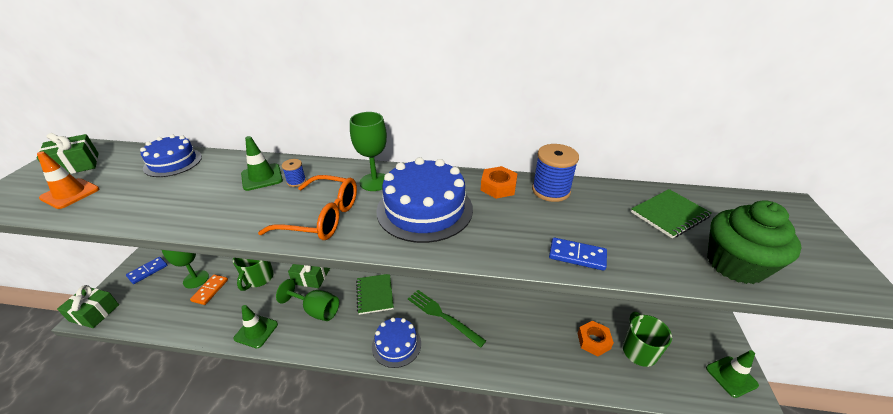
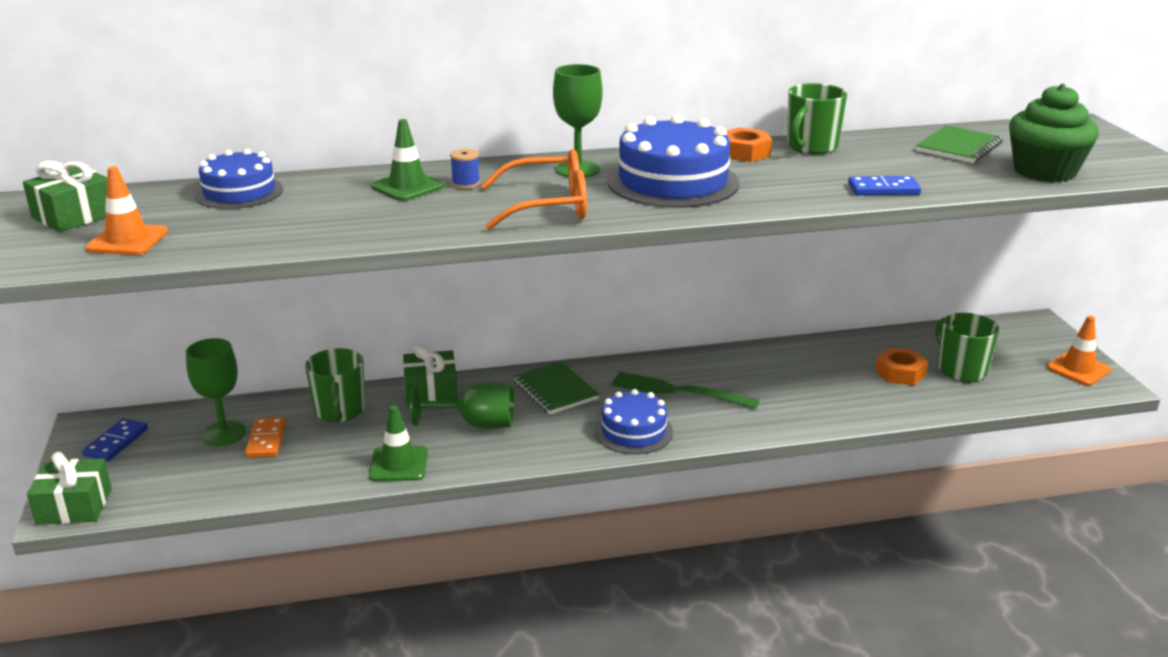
camera: 20 degrees left, 10 degrees down
blue spool [532,144,579,202] -> green mug [787,83,847,154]
green traffic cone [706,350,759,398] -> orange traffic cone [1047,316,1111,385]

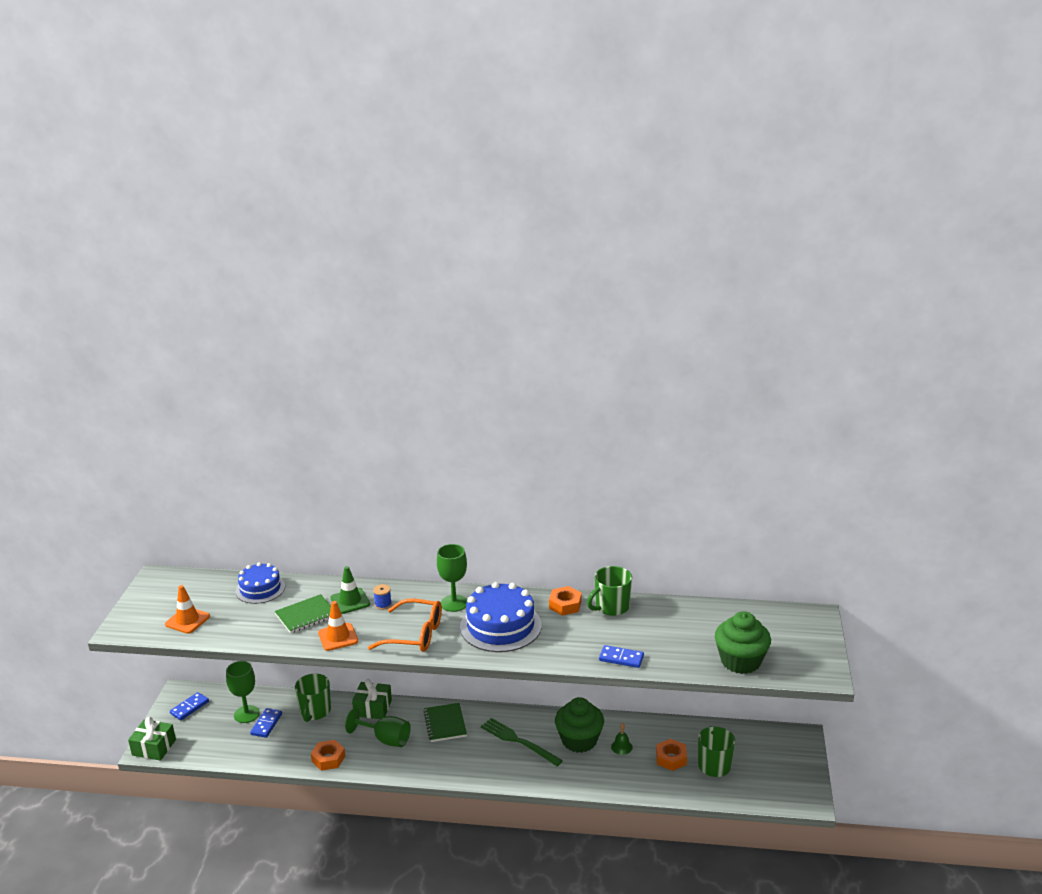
camera: 20 degrees right, 0 degrees up
green gift [23,161,107,232] -> none
orange domino [245,417,286,458] -> blue domino [250,708,282,738]
green traffic cone [369,405,428,481] -> orange nut [311,740,345,771]
blue cake [595,389,673,454] -> none
green notebook [916,125,1003,163] -> green notebook moved to [275,594,331,633]
orange traffic cone [1047,316,1111,385] -> orange traffic cone moved to [318,601,358,651]
none -> green cupcake [555,697,604,753]
none -> green bell [611,723,633,755]

